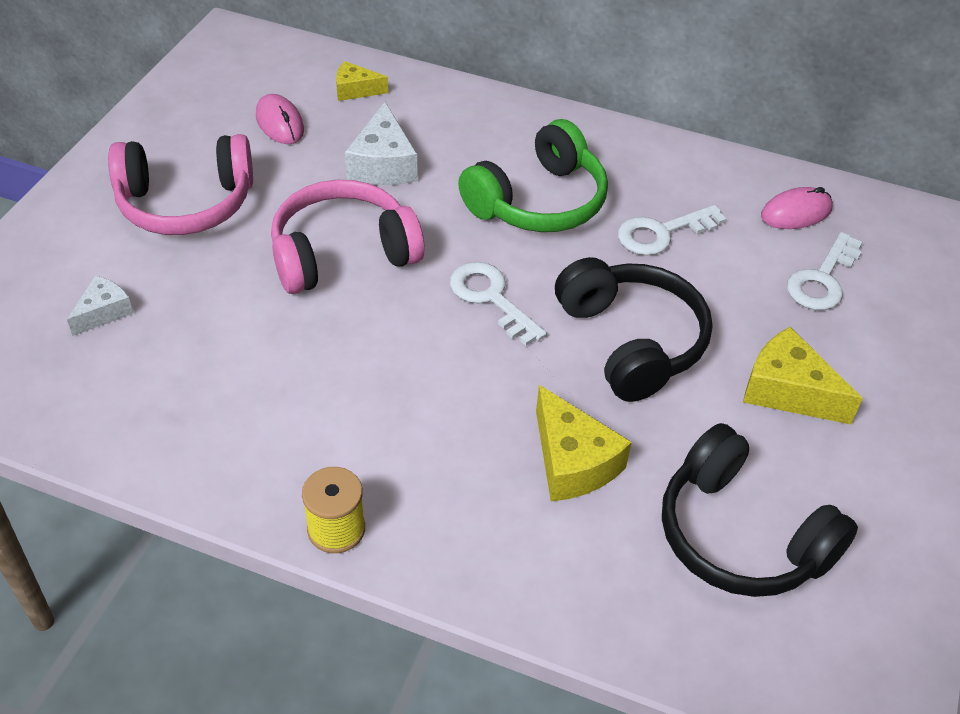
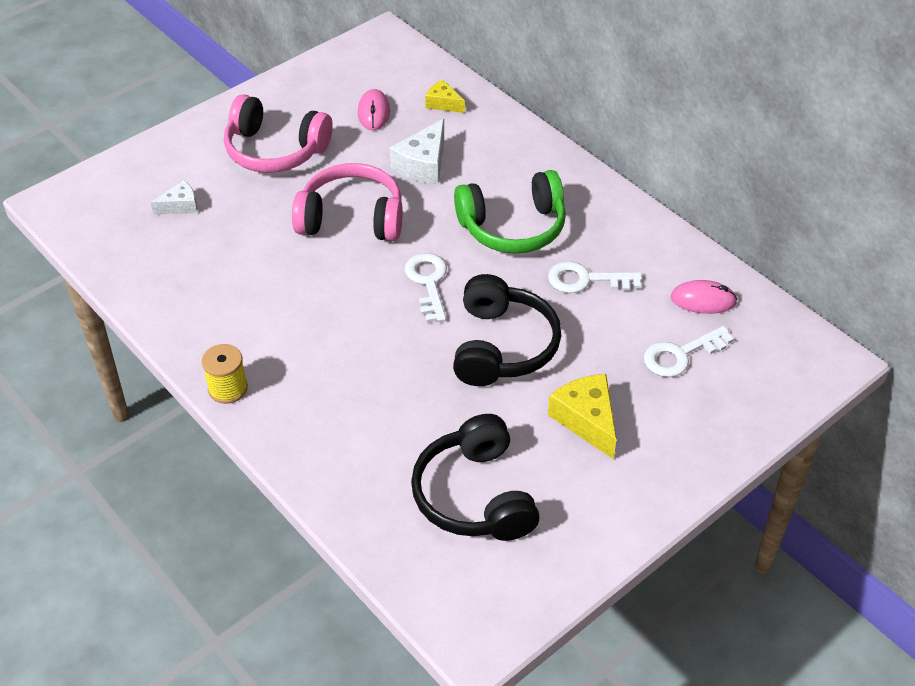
camera: 30 degrees right, 0 degrees up
yellow cheese [536,385,632,501] -> none

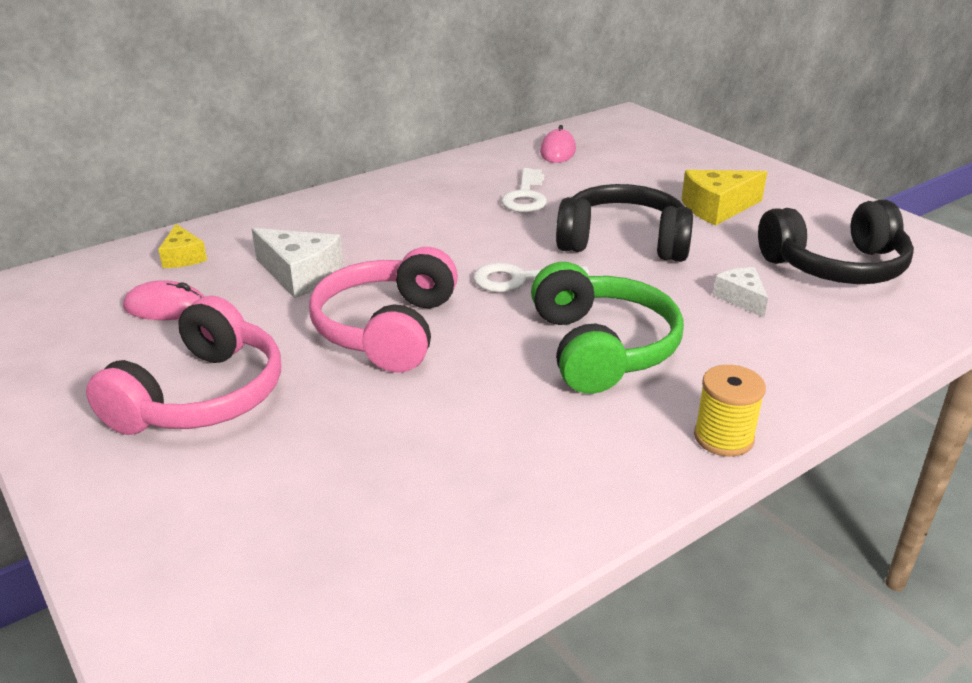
camera: 85 degrees left, 15 degrees down
white cheese [151,180,197,215] -> white cheese moved to [713,267,768,318]
yellow cheese [425,80,465,113] -> yellow cheese turned 60 degrees counterclockwise [158,224,207,268]
green headphones [454,170,566,253] -> green headphones moved to [531,262,684,394]
white key [644,326,734,377] -> none

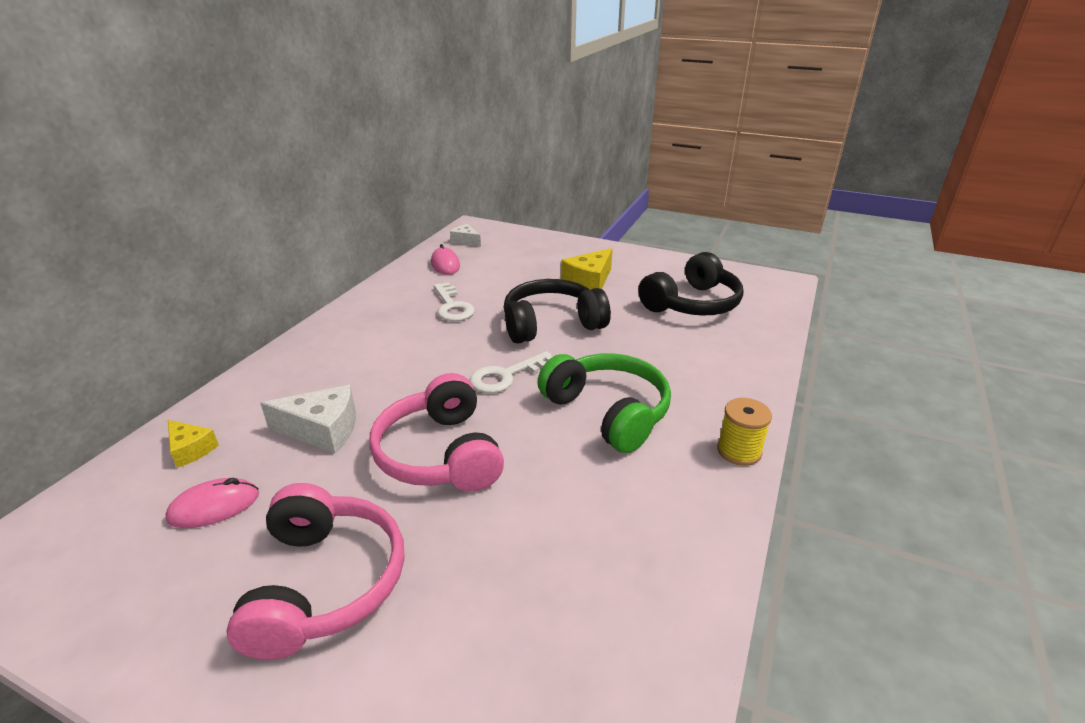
camera: 30 degrees left, 0 degrees up
white cheese [713,267,768,318] -> white cheese moved to [450,224,481,247]

